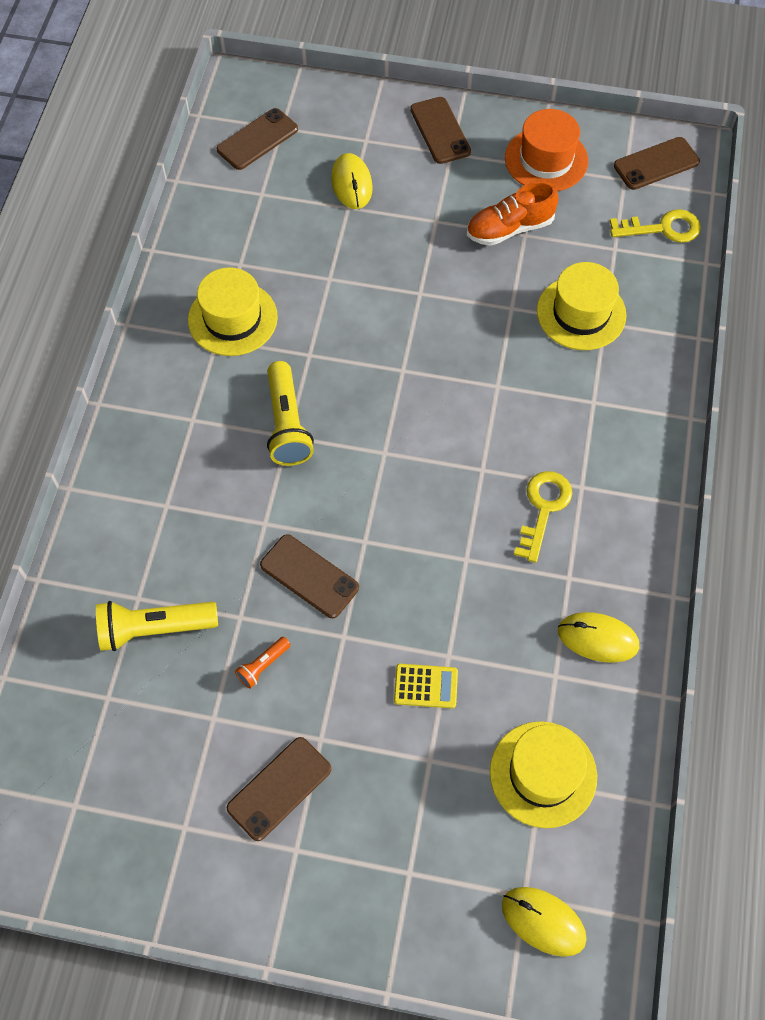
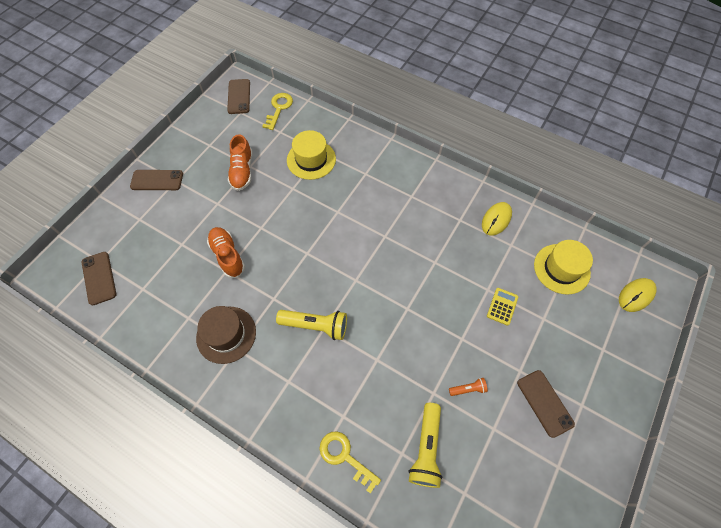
camera: 70 degrees left, 0 degrees up
yellow hat [188,267,278,356] -> brown hat [196,306,256,364]
orange flashlight [235,637,291,689] -> orange flashlight turned 75 degrees counterclockwise [449,378,488,396]
brown phone [260,534,359,618] -> none
yellow mouse [331,153,373,209] -> none
orange hat [505,109,588,191] -> none
yellow key [514,471,572,563] -> yellow key moved to [320,431,381,494]
none -> orange shoe [207,227,245,278]

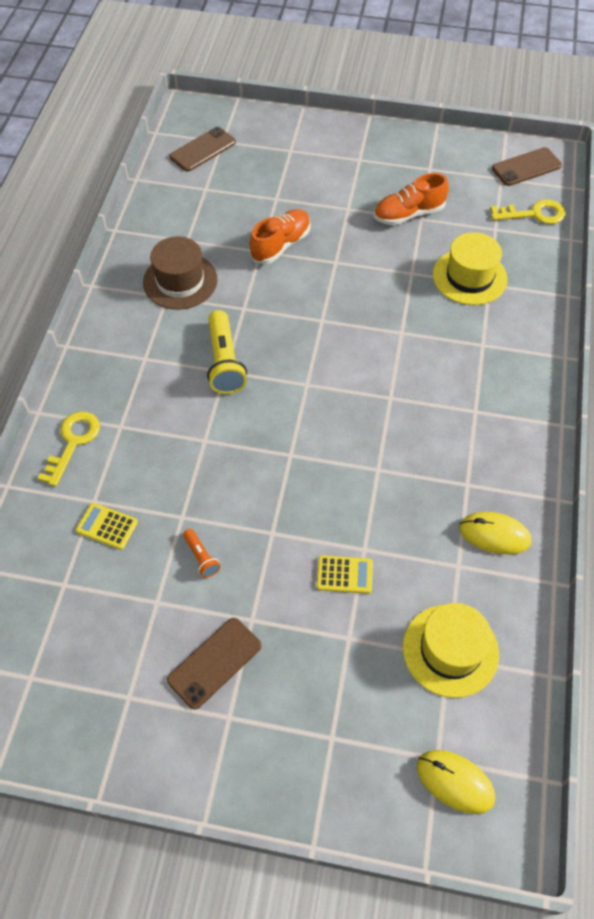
camera: 70 degrees right, 5 degrees down
brown phone [130,170,183,190] -> none
yellow flashlight [409,403,442,488] -> yellow calculator [76,503,138,550]

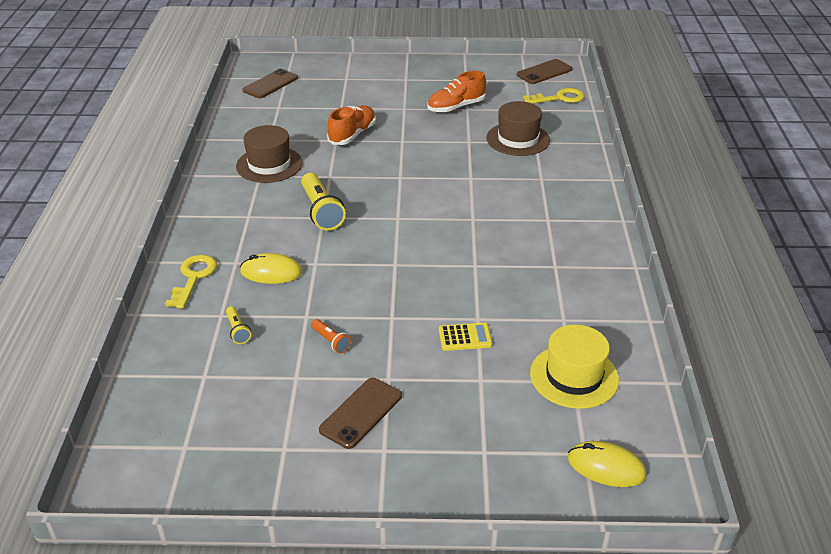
camera: 10 degrees left, 20 degrees down
yellow calculator [76,503,138,550] -> yellow flashlight [226,306,251,344]
yellow hat [433,232,508,305] -> brown hat [486,101,550,156]
yellow mouse [459,512,531,555] -> yellow mouse moved to [240,253,302,284]

